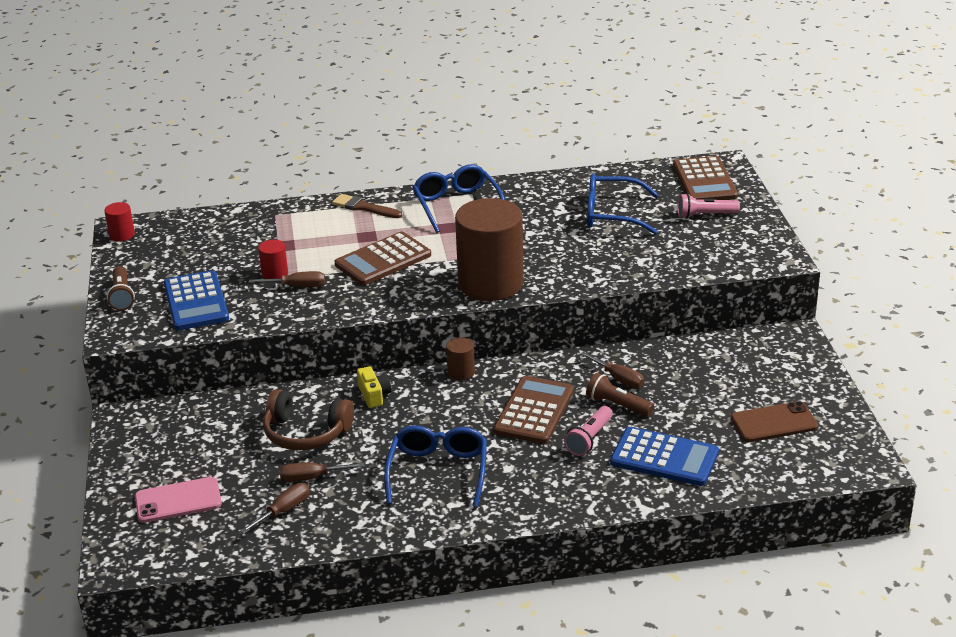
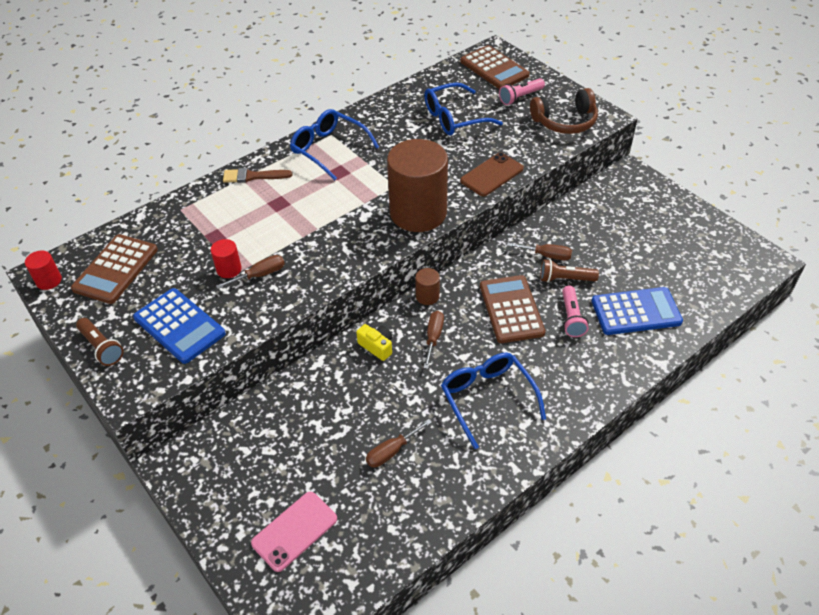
camera: 30 degrees left, 15 degrees up
brown screwdriver [240,483,310,534] -> brown screwdriver moved to [424,311,444,369]
brown headphones [263,389,354,450] -> brown headphones moved to [530,88,598,134]
brown calculator [335,232,431,285] -> brown calculator moved to [71,234,158,304]
brown phone [731,401,818,442] -> brown phone moved to [460,153,524,196]

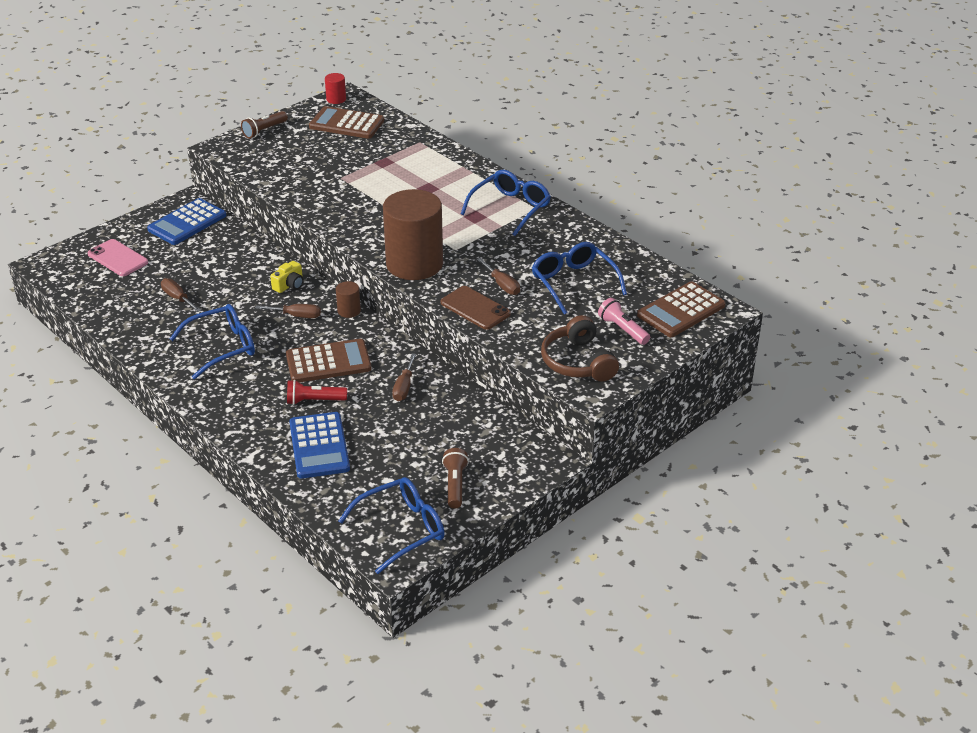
camera: 85 degrees right, 10 degrees down
blue calculator [133,288,226,364] -> blue calculator moved to [147,198,226,245]
red cylinder [211,239,242,278] -> none
brown screwdriver [216,255,285,289] -> brown screwdriver moved to [477,258,520,295]
brown brush [223,168,293,183] -> none
brown flashlight [540,259,599,283] -> brown flashlight moved to [442,448,469,509]
pink flashlight [562,285,588,337] -> red flashlight [287,380,347,405]
none -> blue glasses [339,477,445,574]

